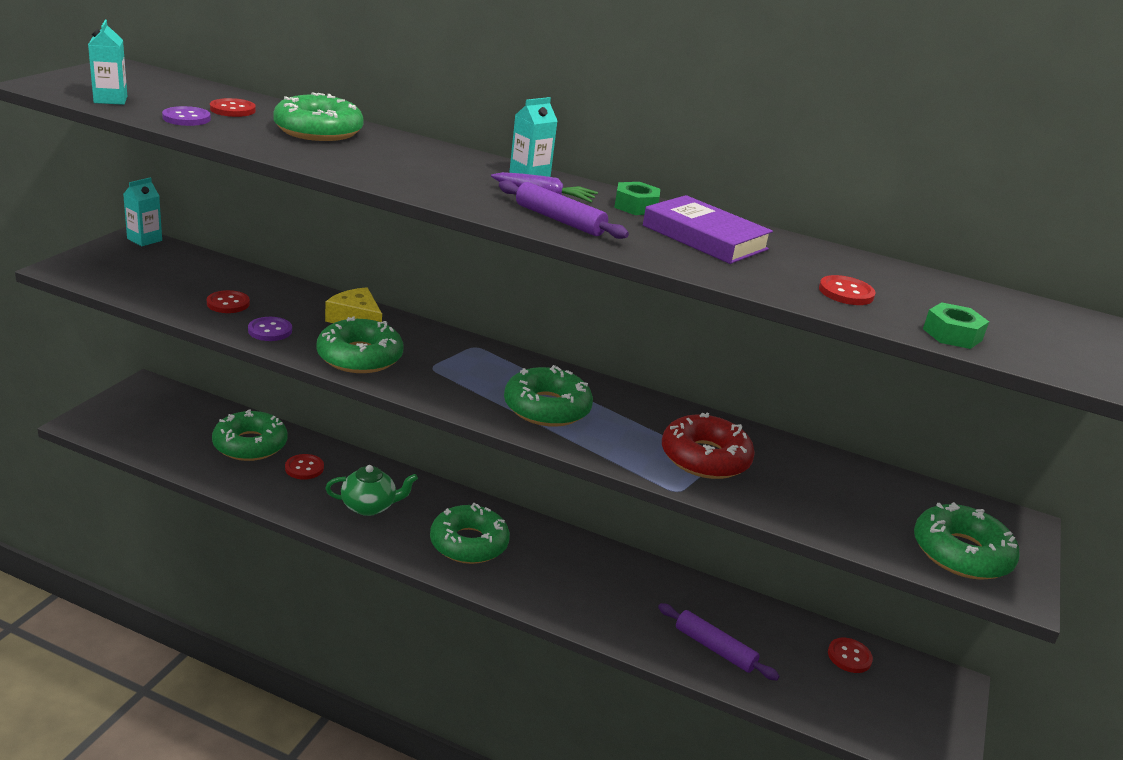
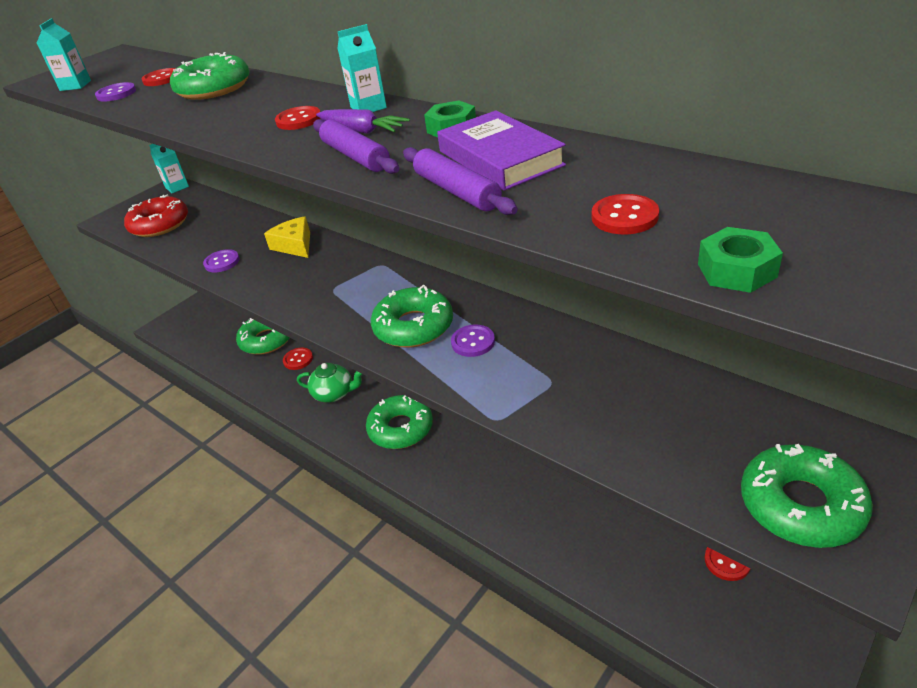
camera: 25 degrees right, 10 degrees up
red button [207,290,250,313] -> red button moved to [275,106,320,130]
green donut [316,316,403,373] -> none
purple rolling pin [658,603,780,681] -> purple rolling pin moved to [403,147,518,215]
red donut [662,413,755,479] -> red donut moved to [124,195,188,237]
none -> purple button [451,325,495,357]

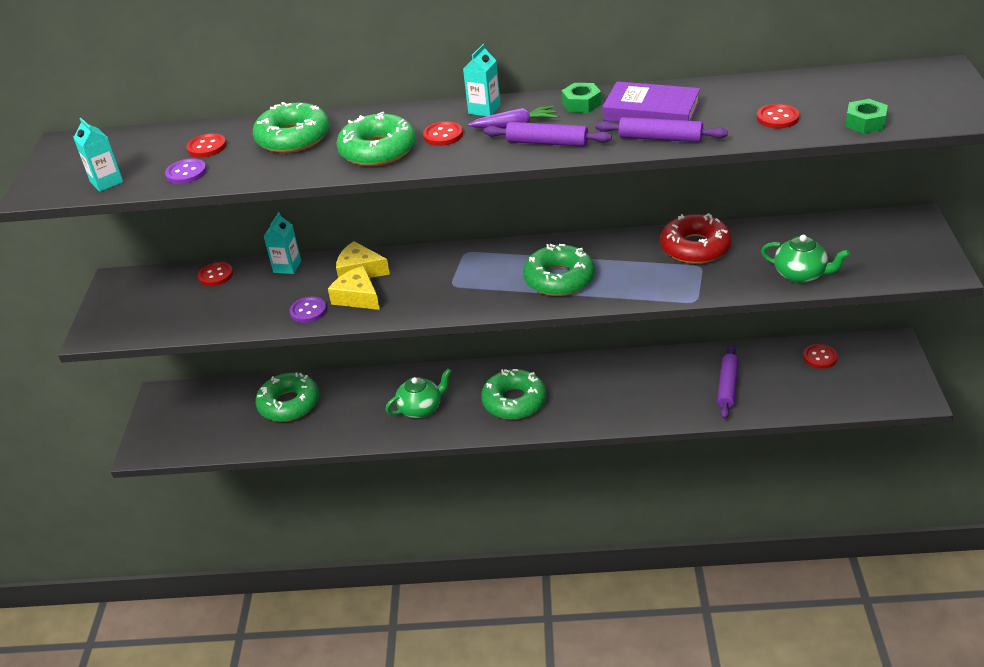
camera: 40 degrees left, 0 degrees up
red donut [124,195,188,237] -> red donut moved to [660,213,732,264]
turquoise carton [149,144,189,193] -> turquoise carton moved to [264,212,301,274]
red button [283,348,313,370] -> red button moved to [198,262,233,286]
purple button [451,325,495,357] -> none
green donut [741,444,873,548] -> green donut moved to [336,112,416,166]
none -> yellow cheese [328,266,380,310]
none -> purple rolling pin [717,345,739,419]
none -> green teapot [761,235,850,283]

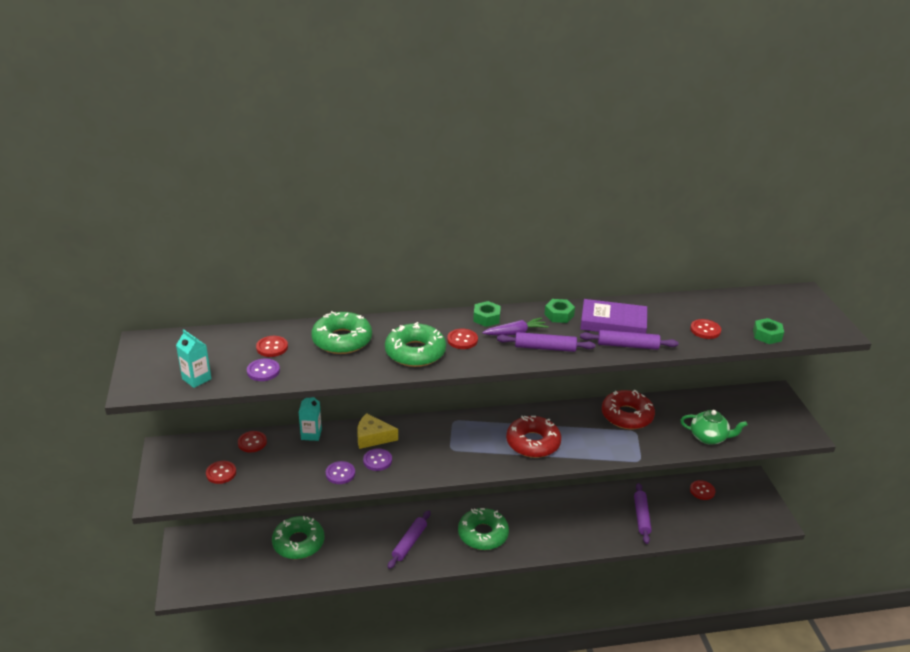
camera: 15 degrees left, 5 degrees down
yellow cheese [328,266,380,310] -> purple button [363,448,392,471]
green teapot [385,368,452,418] -> purple rolling pin [387,510,430,569]
turquoise carton [463,44,501,117] -> green nut [473,301,501,327]
green donut [523,244,595,296] -> red donut [506,416,561,458]
none -> red button [206,461,236,484]

